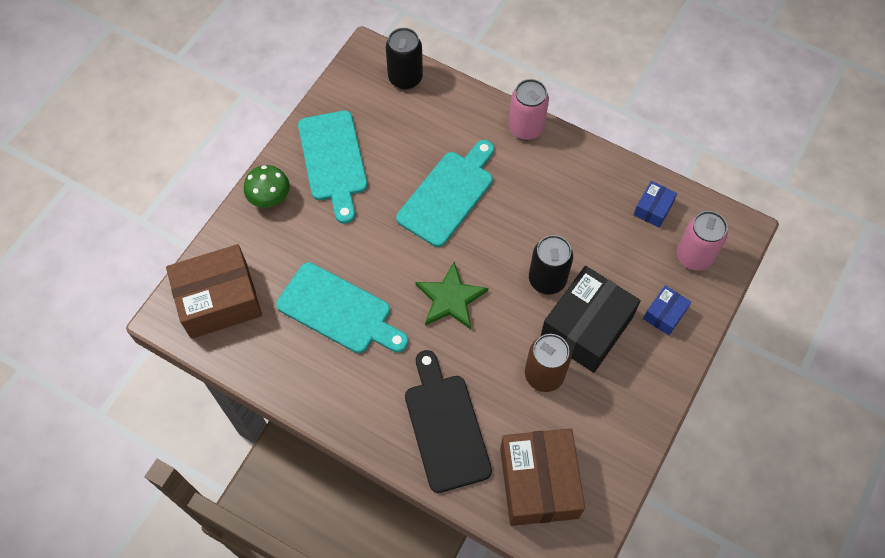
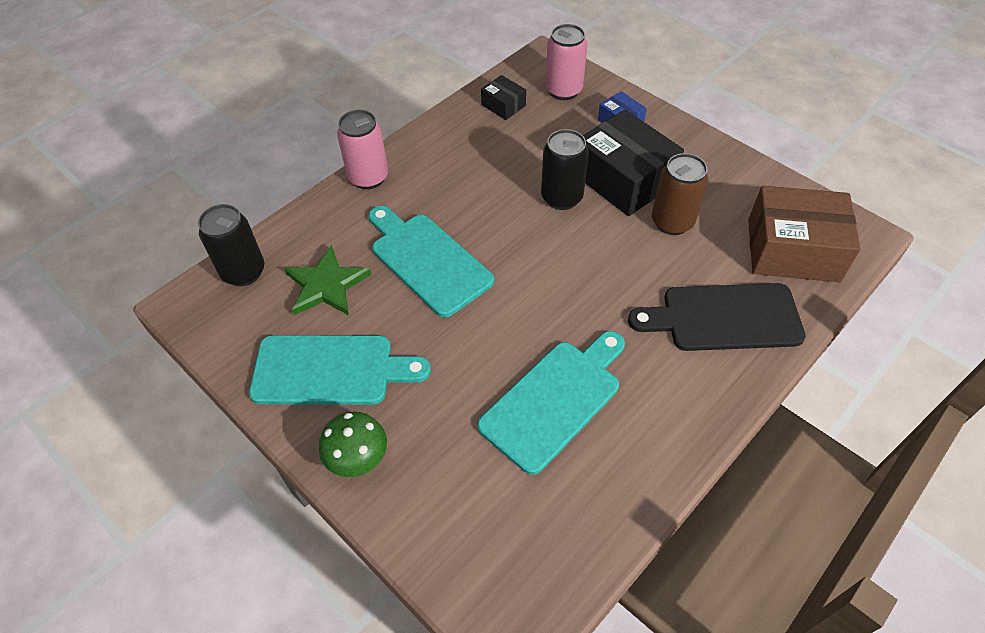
camera: 75 degrees left, 10 degrees down
brown box [166,244,262,339] -> none
green star [416,262,488,329] -> green star moved to [285,245,371,315]
blue box [634,181,677,228] -> black box [481,75,526,120]

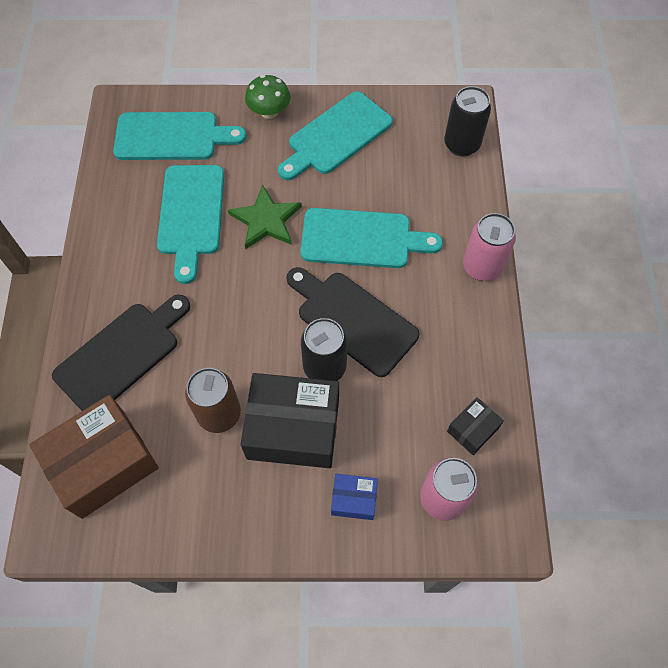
camera: 135 degrees right, 10 degrees up
green star [285,245,371,315] -> green star moved to [228,185,302,249]
black box [481,75,526,120] -> black box turned 45 degrees counterclockwise [447,397,504,455]
none -> turquoise cutting board [113,112,247,160]
none -> black cutting board [286,267,419,377]

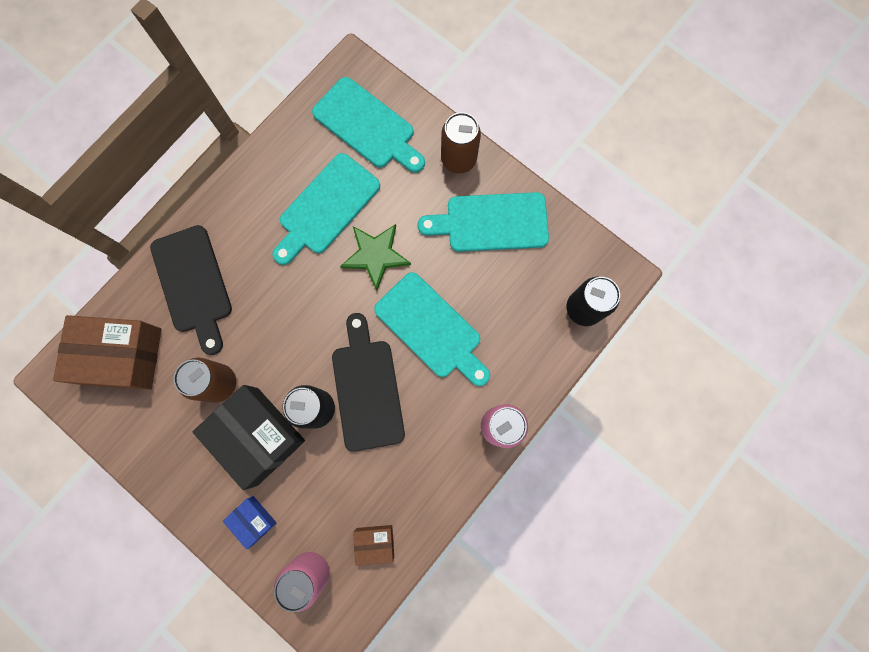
camera: 40 degrees right, 15 degrees up
black cutting board [52,295,190,411] -> black cutting board turned 75 degrees clockwise [150,225,232,355]
green mushroom [245,75,290,119] -> brown can [441,112,481,173]
black box [447,397,504,455] -> brown box [353,525,394,566]

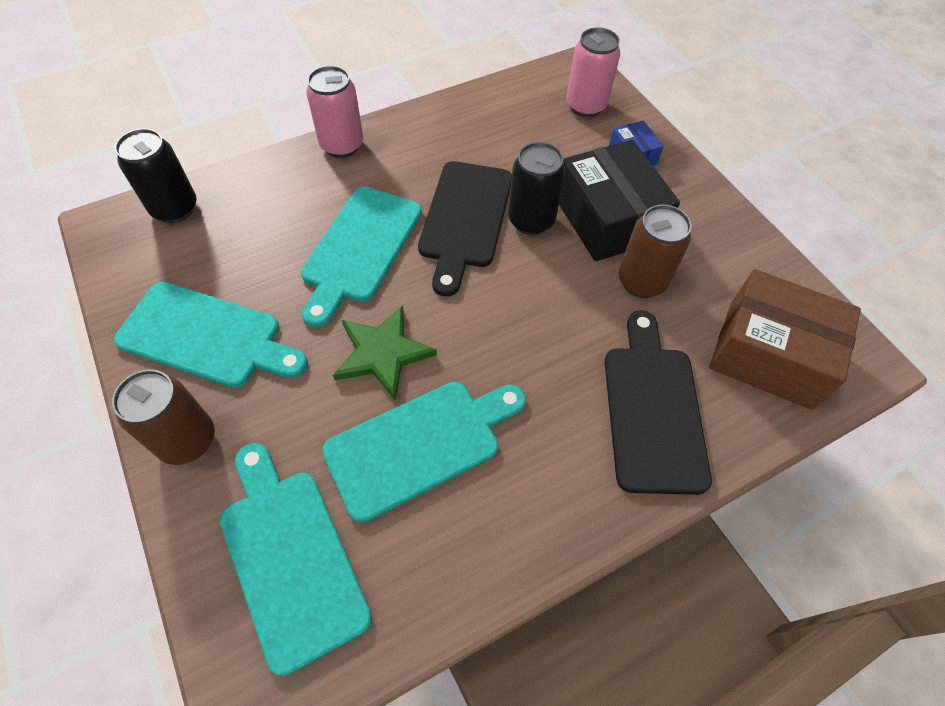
camera: 160 degrees left, 20 degrees down
brown box [353,525,394,566] -> none
turquoise cutting board [374,272,490,386] -> turquoise cutting board turned 135 degrees counterclockwise [301,186,422,328]

